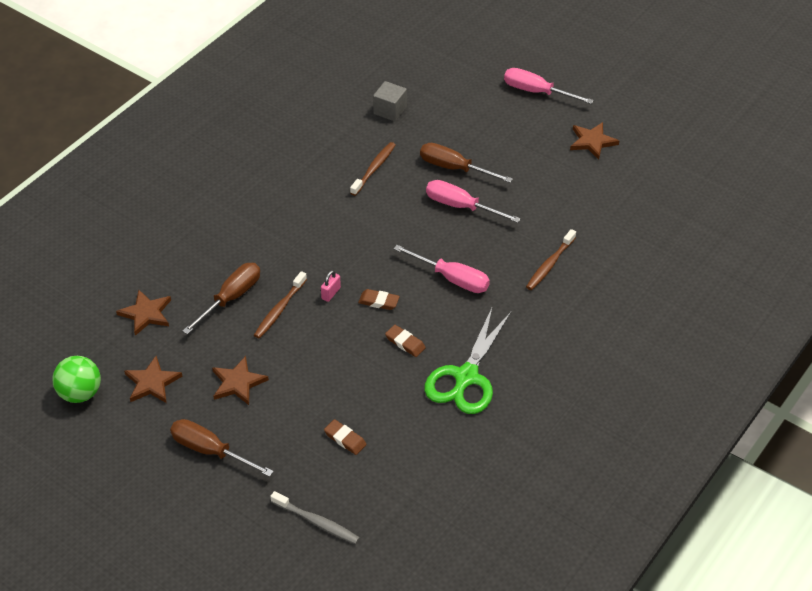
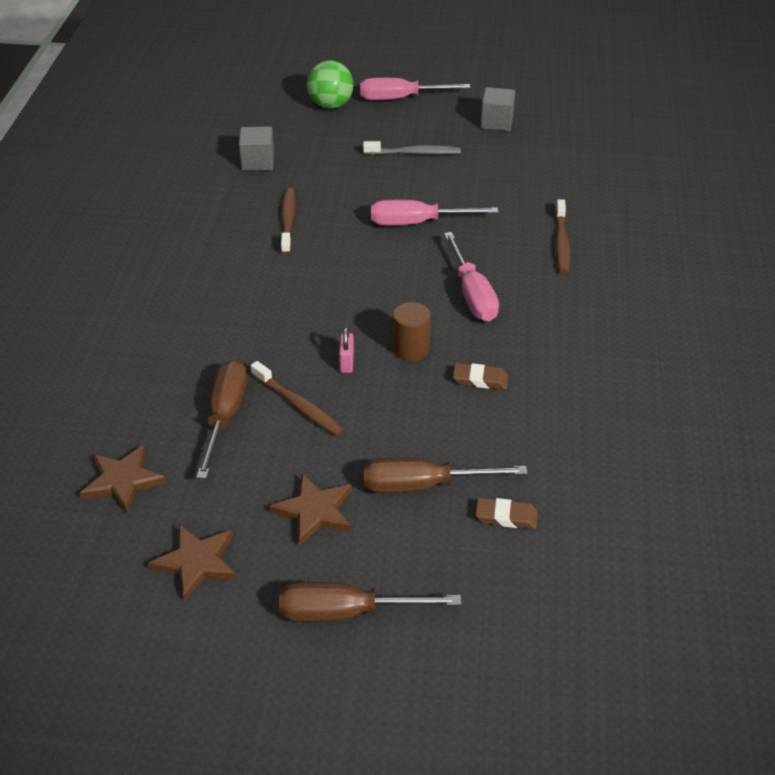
camera: 30 degrees left, 5 degrees down
green ball [52,356,101,403] -> green ball moved to [307,60,353,109]
brown toothbrush [254,271,307,339] -> brown toothbrush turned 45 degrees counterclockwise [251,361,344,436]
grey toothbrush [270,491,360,544] -> grey toothbrush moved to [363,141,461,155]
brown eraser [358,289,400,310] -> brown cylinder [393,302,431,361]
pink screwdriver [394,245,490,293] -> pink screwdriver turned 75 degrees clockwise [444,232,499,321]
brown screwdriver [420,143,513,183] -> brown screwdriver moved to [363,458,528,493]
green scissors [424,306,512,414] -> none
brown star [570,122,619,160] -> grey cube [480,87,515,131]

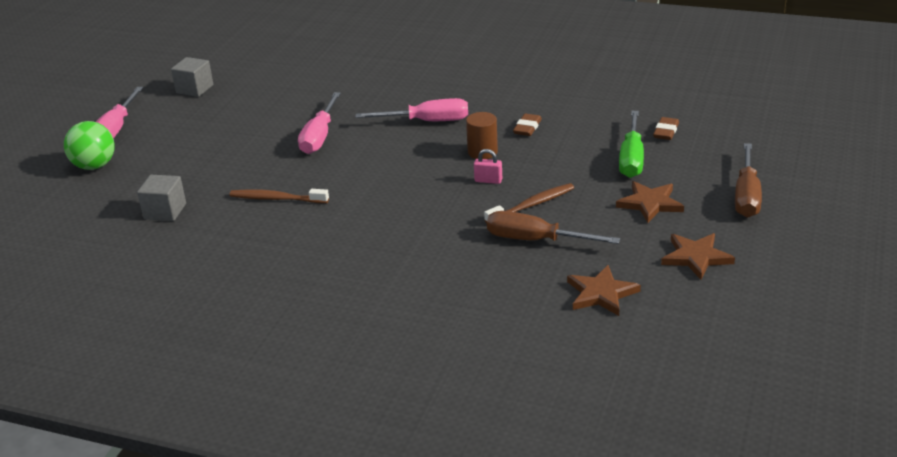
camera: 75 degrees left, 10 degrees down
grey toothbrush [363,141,461,155] -> none
brown screwdriver [363,458,528,493] -> green screwdriver [619,111,644,178]
brown toothbrush [555,199,570,274] -> none

